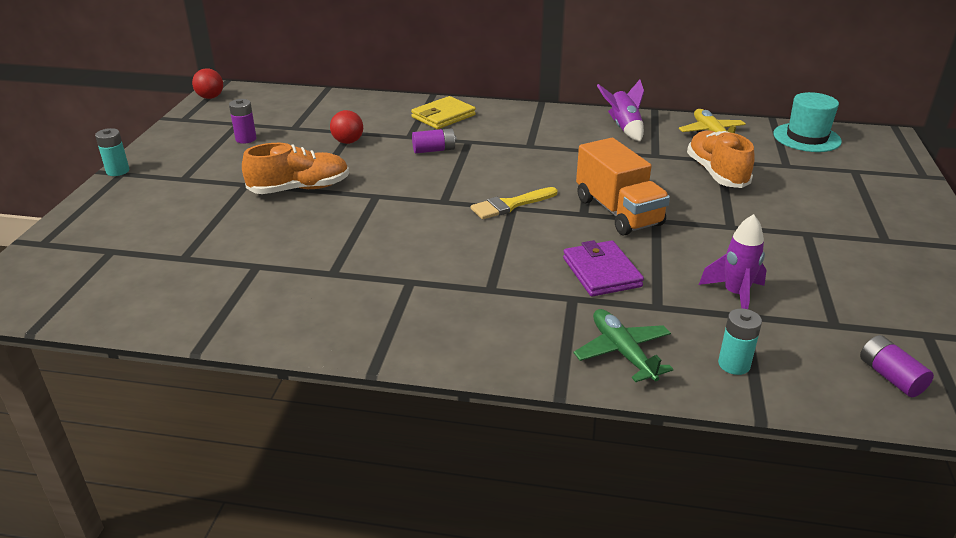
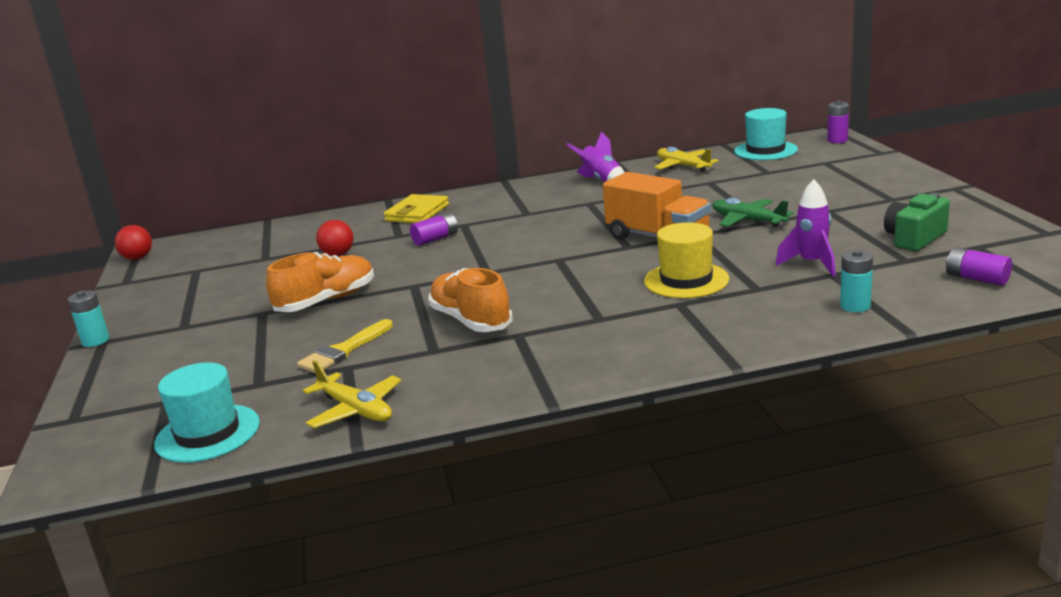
camera: 20 degrees left, 10 degrees down
purple battery [229,99,257,144] -> purple battery moved to [827,101,849,143]
yellow brush [471,187,558,219] -> yellow brush moved to [297,319,393,373]
purple wallet [563,240,644,297] -> yellow hat [644,222,729,298]
green plane [573,309,673,382] -> green plane moved to [712,198,793,227]
orange shoe [687,131,755,188] -> orange shoe moved to [428,268,513,332]
none -> turquoise hat [154,362,260,463]
none -> yellow plane [303,360,402,428]
none -> green camera [884,193,950,251]

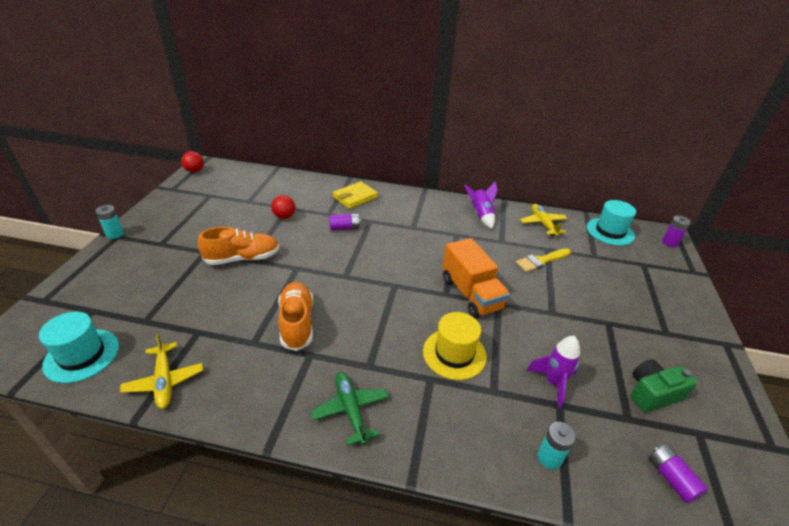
camera: 20 degrees right, 15 degrees up
yellow brush [297,319,393,373] -> yellow brush moved to [516,248,571,272]
green plane [712,198,793,227] -> green plane moved to [311,372,389,446]

